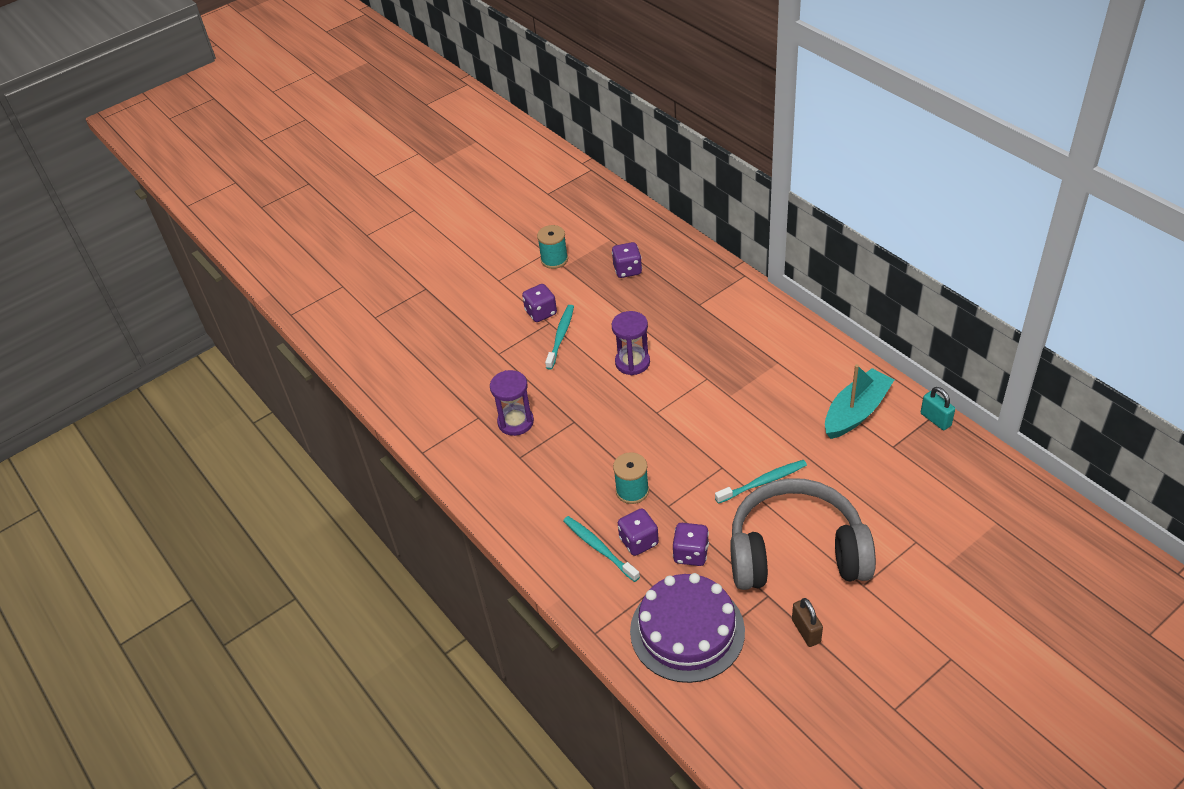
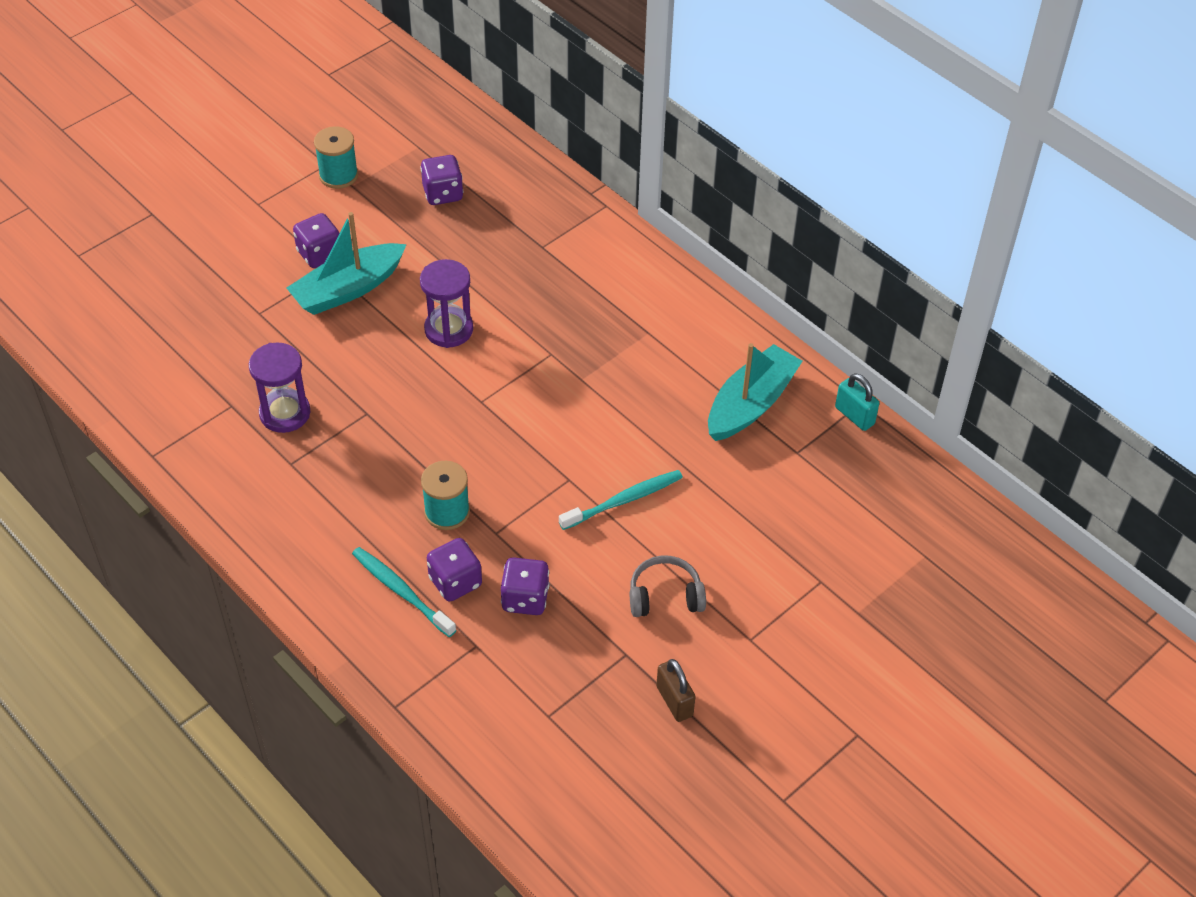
camera: 10 degrees left, 5 degrees up
turquoise toothbrush [545,305,574,370] -> turquoise boat [287,212,407,315]
purple cake [630,573,745,683] -> none
grey headphones [730,478,876,590] -> grey headphones [630,555,706,617], size x0.41

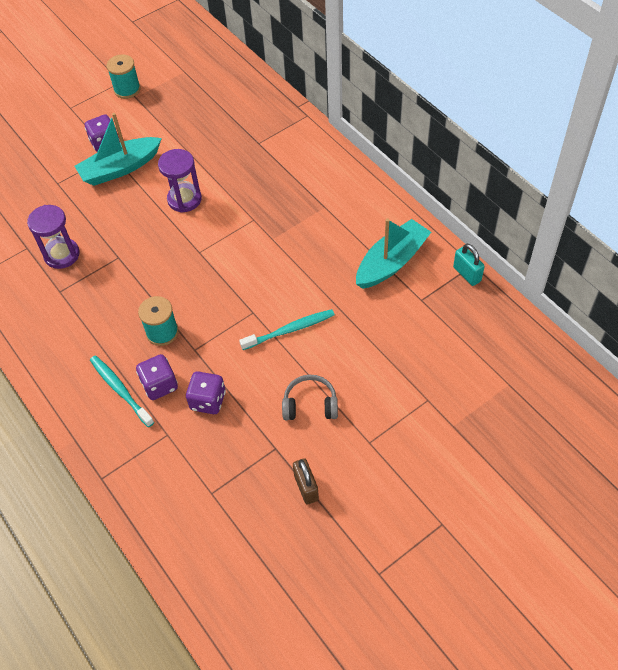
camera: 10 degrees right, 5 degrees up
purple dice [420,155,463,205] -> none

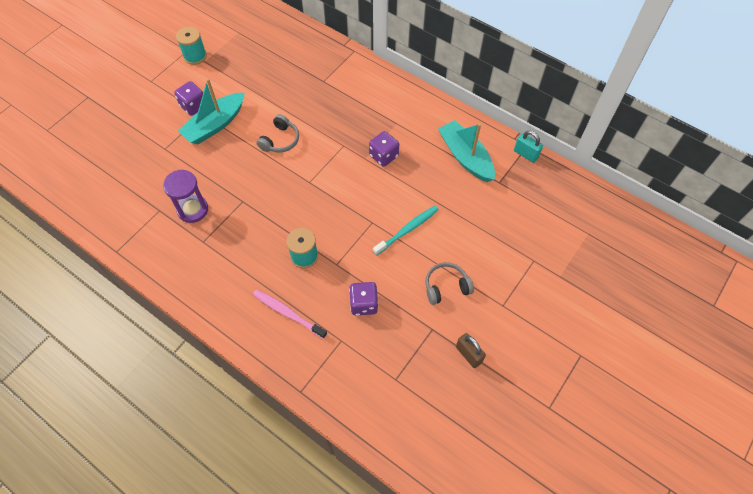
camera: 20 degrees left, 5 degrees up
turquoise toothbrush [90,356,154,427] -> pink toothbrush [253,289,327,339]
purple dice [136,354,178,400] -> purple dice moved to [369,131,399,167]
purple hourglass [158,149,202,213] -> grey headphones [256,114,299,153]
turquoise boat [356,218,431,289] -> turquoise boat turned 60 degrees counterclockwise [438,120,495,182]

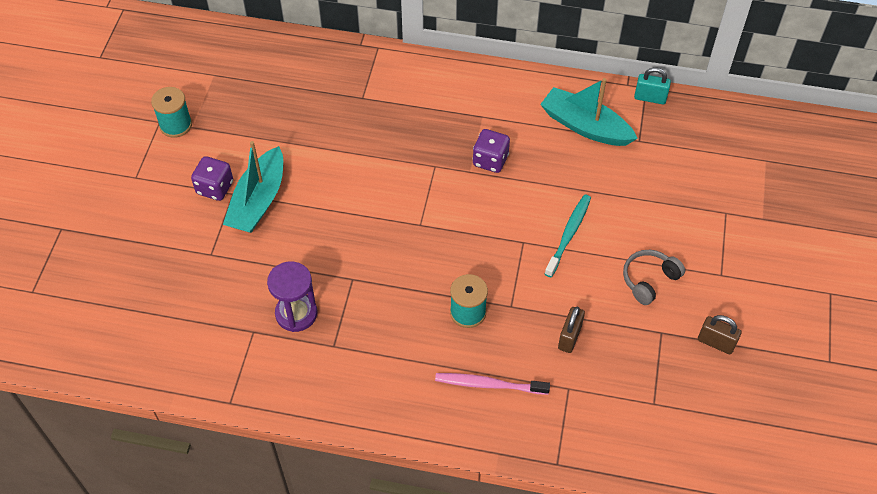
camera: 25 degrees left, 5 degrees down
grey headphones [256,114,299,153] -> none
purple dice [349,282,378,316] -> brown padlock [558,307,585,353]

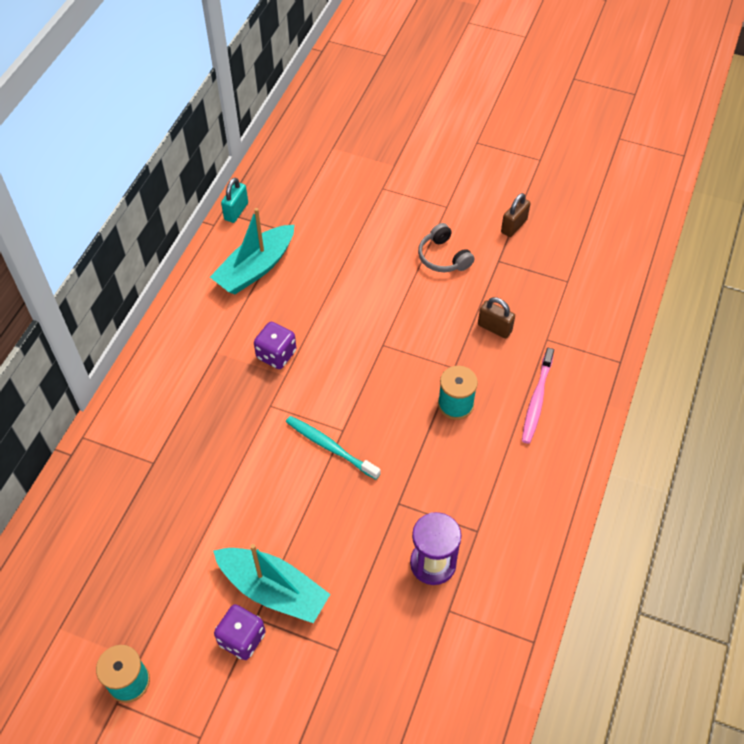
camera: 80 degrees left, 0 degrees up
turquoise toothbrush [545,194,591,277] -> turquoise toothbrush moved to [286,416,381,480]

